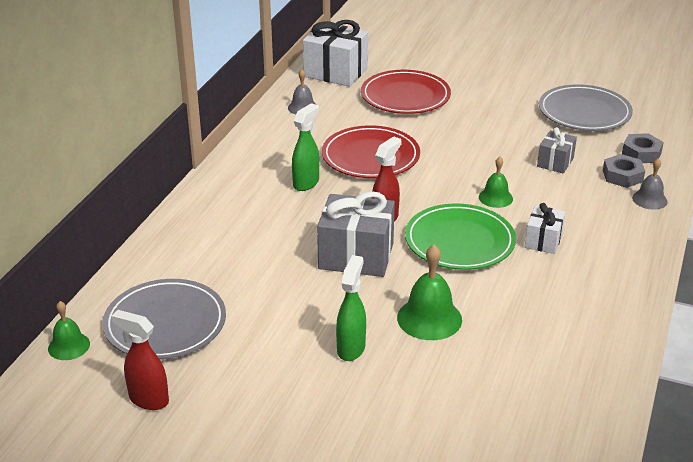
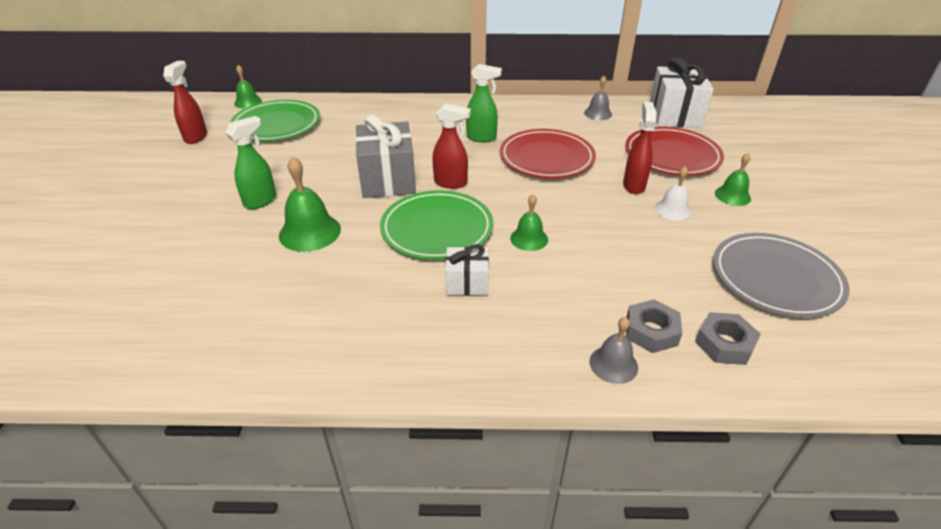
camera: 70 degrees right, 5 degrees up
grey plate [103,279,226,359] -> green plate [230,100,320,141]
green spray bottle [336,255,366,361] -> green spray bottle turned 45 degrees counterclockwise [225,116,276,209]
grey gift [537,127,577,174] -> none
none -> red spray bottle [623,102,657,194]
none -> white bell [655,166,692,221]
none -> green bell [715,153,751,206]

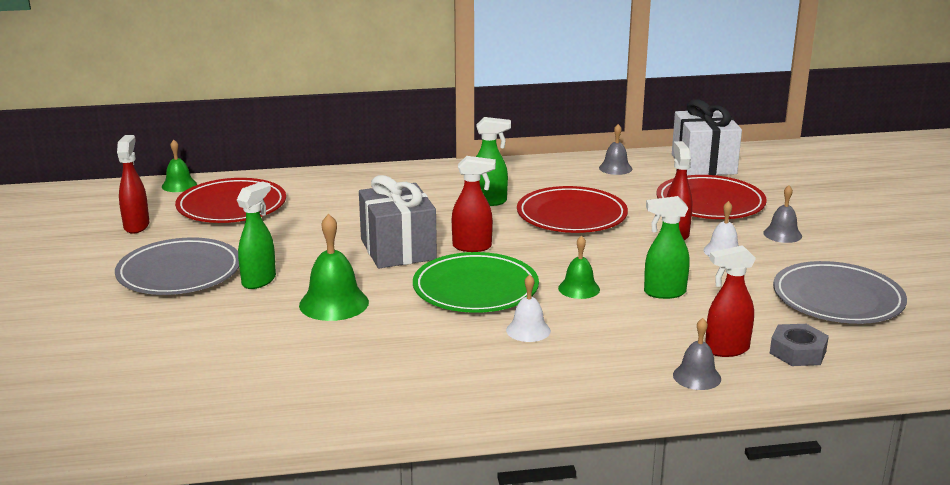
camera: 10 degrees left, 15 degrees down
green plate [230,100,320,141] -> red plate [175,178,286,223]
white gift [445,244,489,296] -> white bell [506,274,551,342]
grey nut [626,299,683,353] -> red spray bottle [705,245,756,357]
green bell [715,153,751,206] -> grey bell [763,185,802,243]
none -> grey plate [115,237,239,295]
none -> green spray bottle [644,196,690,299]

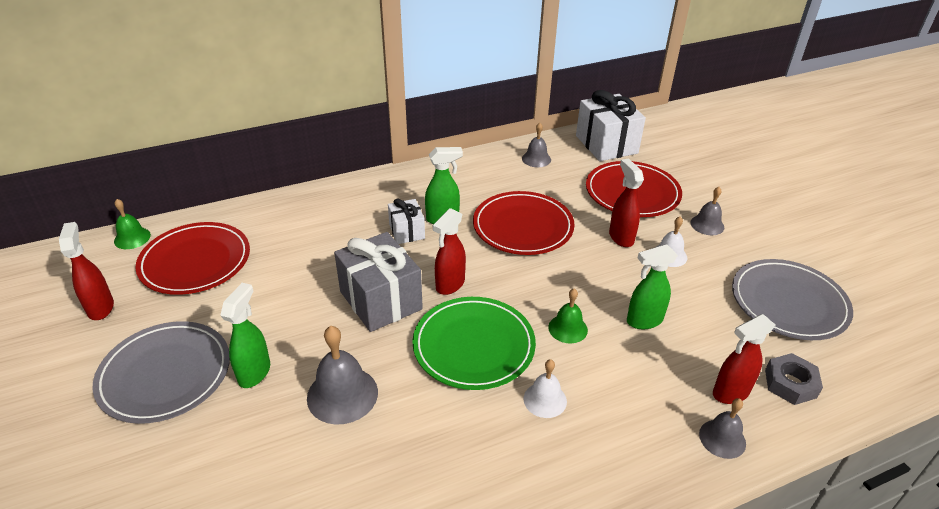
camera: 15 degrees left, 15 degrees up
green bell [299,214,369,321] -> grey bell [307,326,378,425]
red spray bottle [452,156,496,252] -> red spray bottle turned 135 degrees clockwise [433,208,466,295]
none -> white gift [388,199,425,244]

